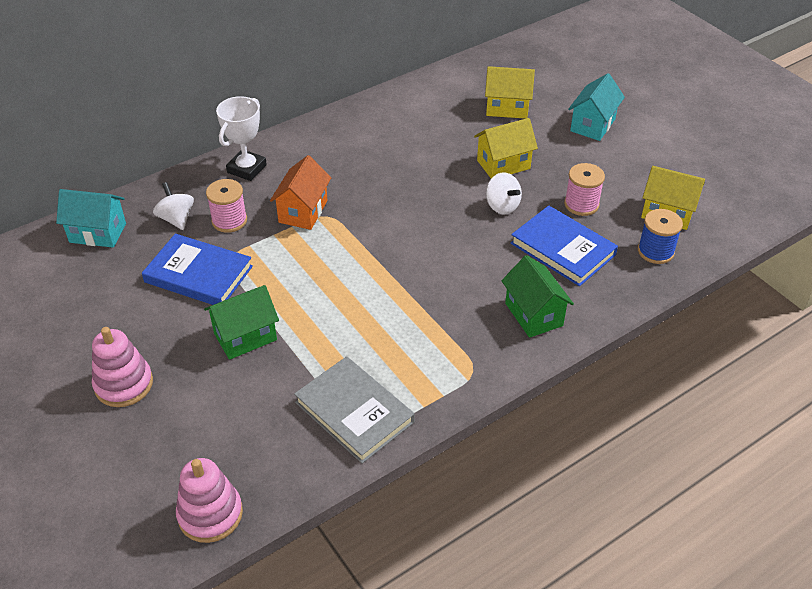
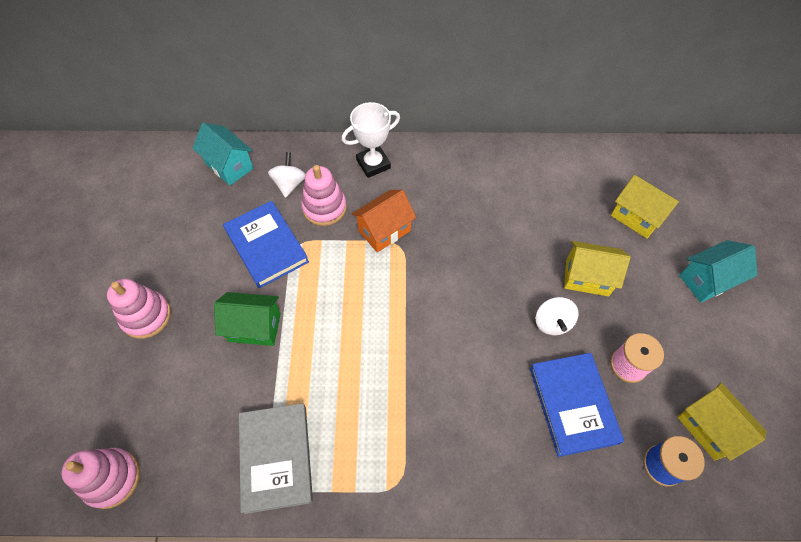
camera: 35 degrees right, 15 degrees up
pink spool [206,179,247,233] -> pink stacking toy [301,165,347,226]
green house [501,255,574,338] -> none

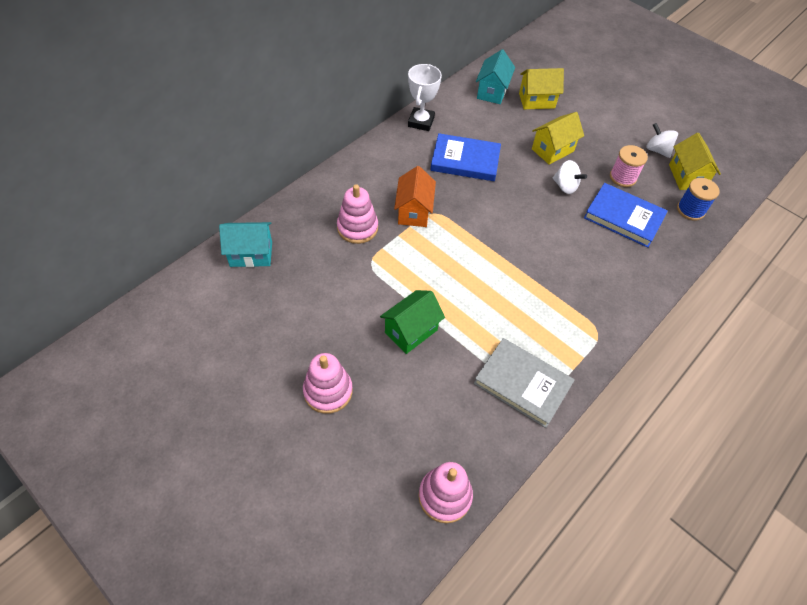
camera: 50 degrees left, 5 degrees down
blue book [223,201,309,288] -> blue book moved to [431,133,501,181]
white spinning top [268,152,306,198] -> white spinning top moved to [646,123,678,158]
white trophy [342,102,400,178] -> white trophy moved to [408,64,442,131]
yellow house [677,383,767,461] -> yellow house turned 75 degrees clockwise [669,133,721,190]
turquoise house [679,240,757,303] -> turquoise house moved to [476,50,515,104]

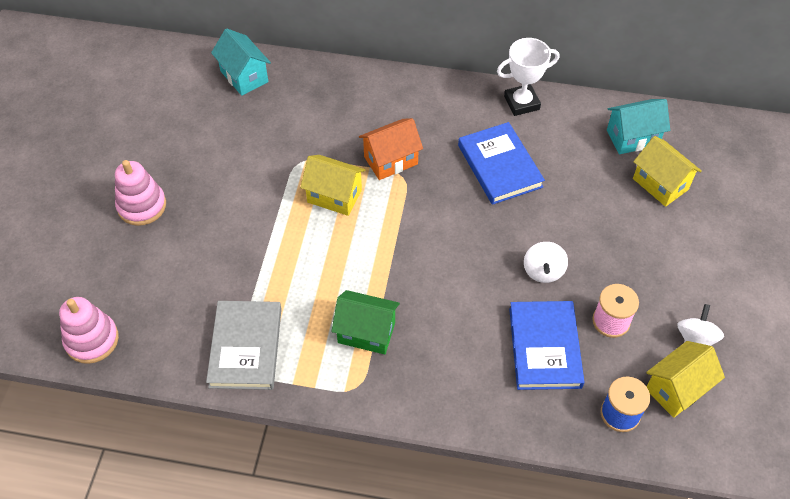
camera: 60 degrees right, 0 degrees up
pink stacking toy [337,184,378,244] -> none
green house [380,290,445,354] -> green house moved to [332,290,400,355]
yellow house [532,112,584,165] -> yellow house moved to [300,155,365,216]

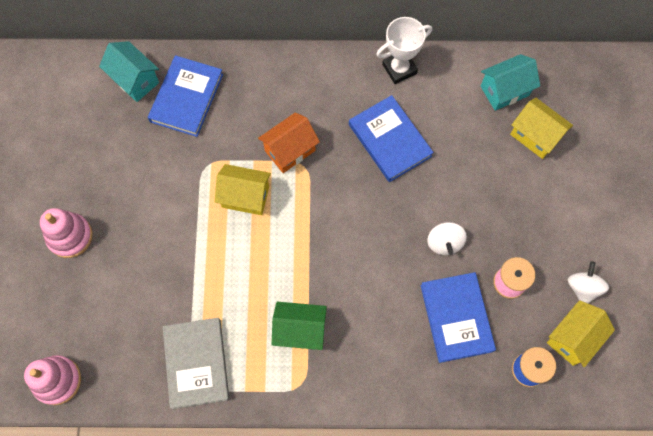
camera: 10 degrees left, 15 degrees up
none -> blue book [148,55,223,137]

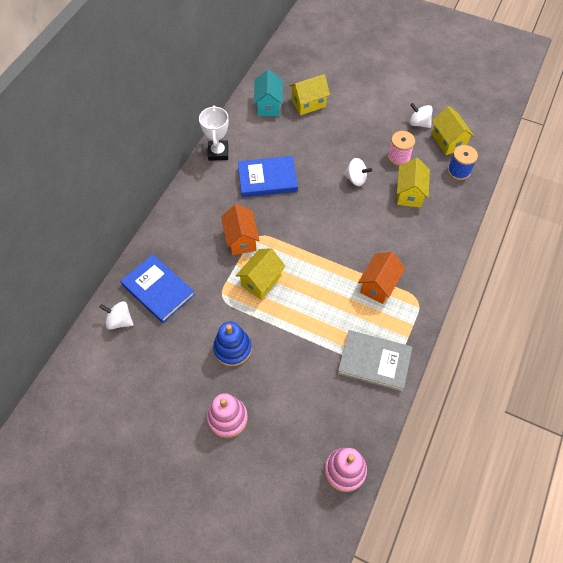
camera: 65 degrees left, 10 degrees down
turquoise house [99,41,159,102] -> white spinning top [99,301,134,330]
green house [272,302,327,350] -> orange house [358,252,405,304]
blue book [421,272,496,363] -> yellow house [397,158,430,208]
none -> blue stacking toy [213,321,252,367]

